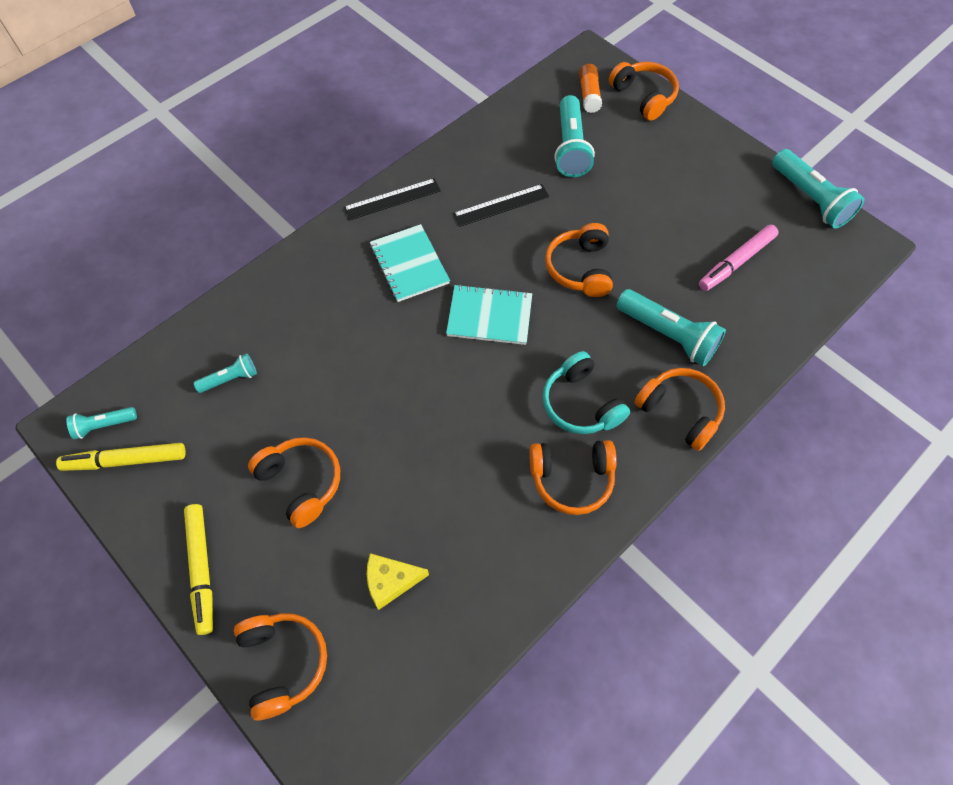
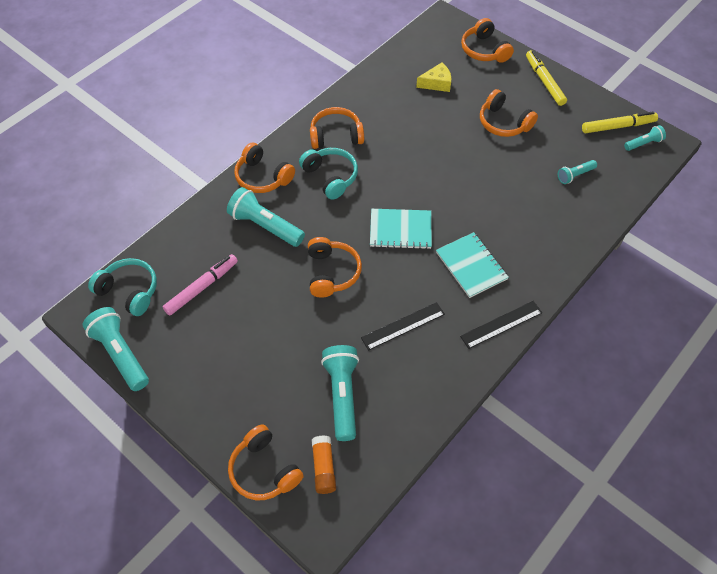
camera: 175 degrees right, 5 degrees down
none -> turquoise headphones [88,258,157,316]

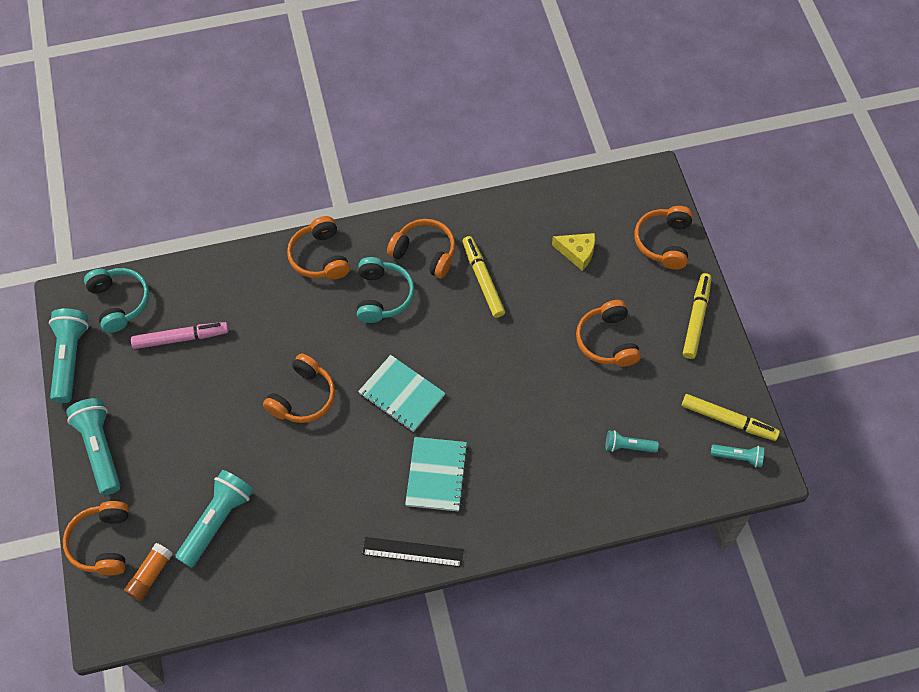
camera: 35 degrees right, 5 degrees up
turquoise flashlight [227,187,305,247] -> turquoise flashlight moved to [66,398,121,495]
black ruler [361,302,445,350] -> none
none -> yellow marker [463,236,505,318]

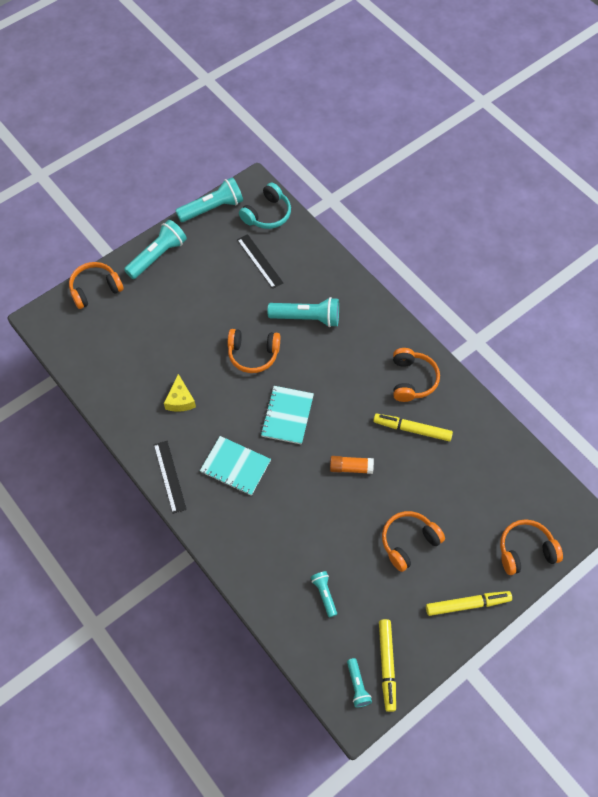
camera: 65 degrees right, 0 degrees up
orange glue stick [124,543,173,601] -> orange glue stick moved to [330,456,374,474]
pink marker [131,322,229,349] -> black ruler [237,234,283,289]
turquoise flashlight [175,470,254,568] -> turquoise flashlight moved to [267,297,339,327]
orange headphones [287,216,350,280] -> none
turquoise headphones [357,257,415,323] -> none
turquoise notebook [405,437,468,511] -> turquoise notebook turned 45 degrees clockwise [200,436,271,496]
yellow marker [463,236,505,318] -> yellow marker turned 120 degrees counterclockwise [373,414,453,441]
yellow cheese [552,233,595,271] -> yellow cheese moved to [164,374,196,412]

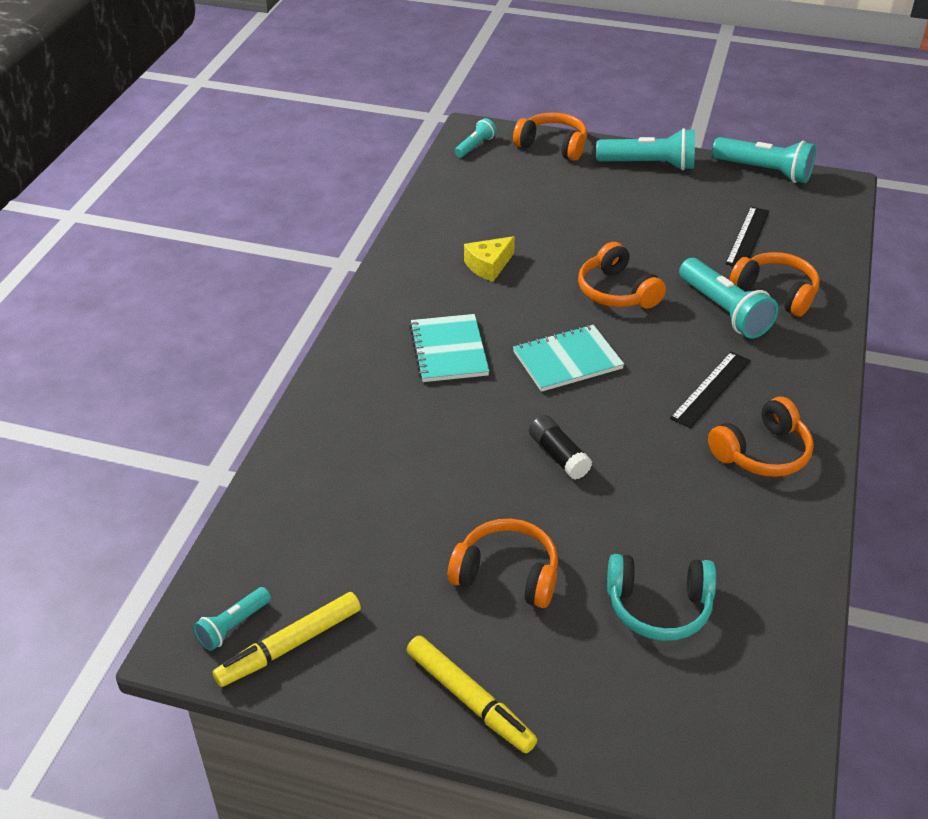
camera: 55 degrees right, 20 degrees down
black ruler [154,441,187,514] -> black ruler moved to [670,352,751,428]
turquoise headphones [239,183,291,229] -> turquoise headphones moved to [607,554,716,641]
turquoise flashlight [311,571,337,618] -> turquoise flashlight moved to [455,118,497,158]
orange glue stick [330,456,374,474] -> black glue stick [529,415,592,480]
yellow marker [373,414,453,441] -> none
orange headphones [500,519,563,575] -> orange headphones moved to [729,252,820,317]

